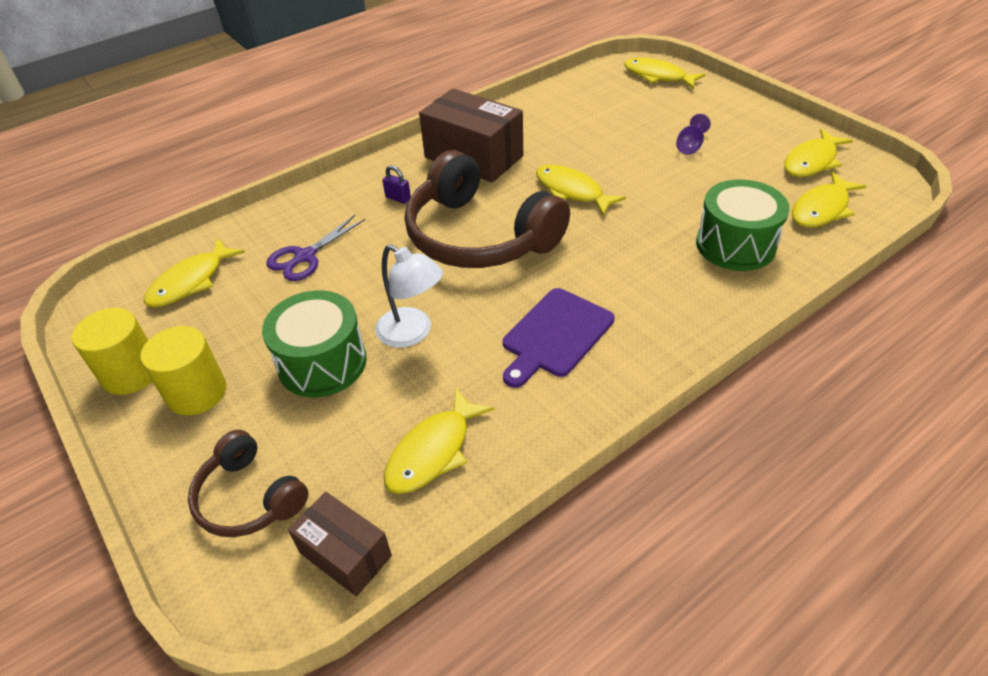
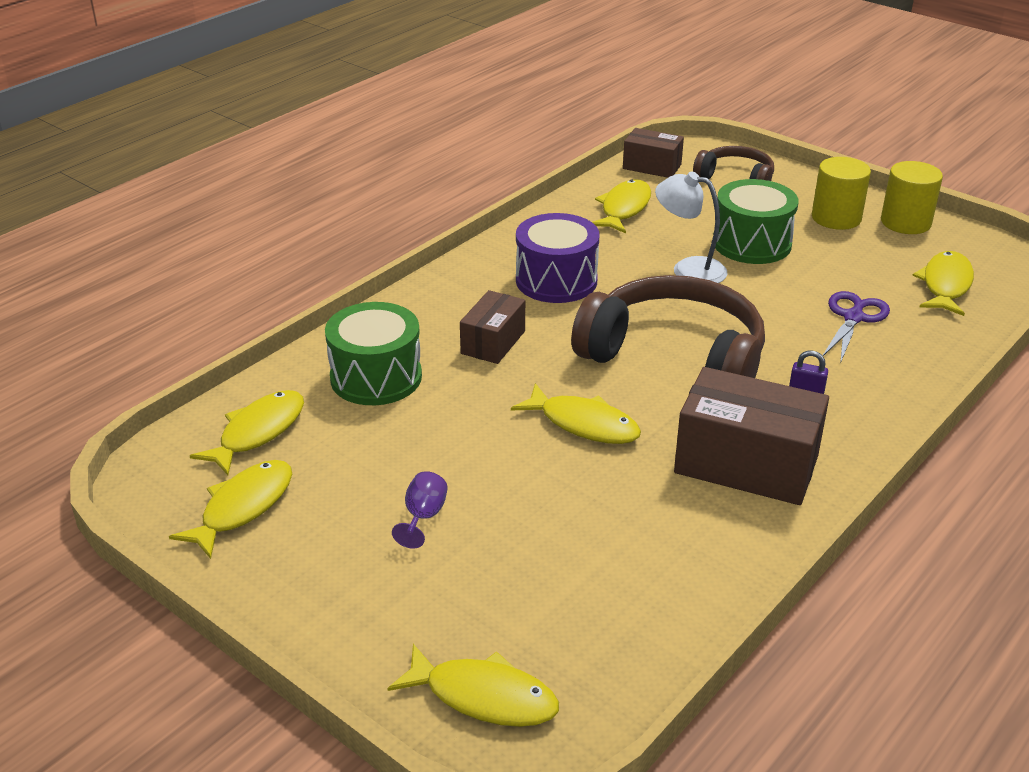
camera: 165 degrees right, 10 degrees down
purple cutting board [503,288,615,388] -> purple drum [516,213,600,303]
none -> brown box [460,290,525,364]

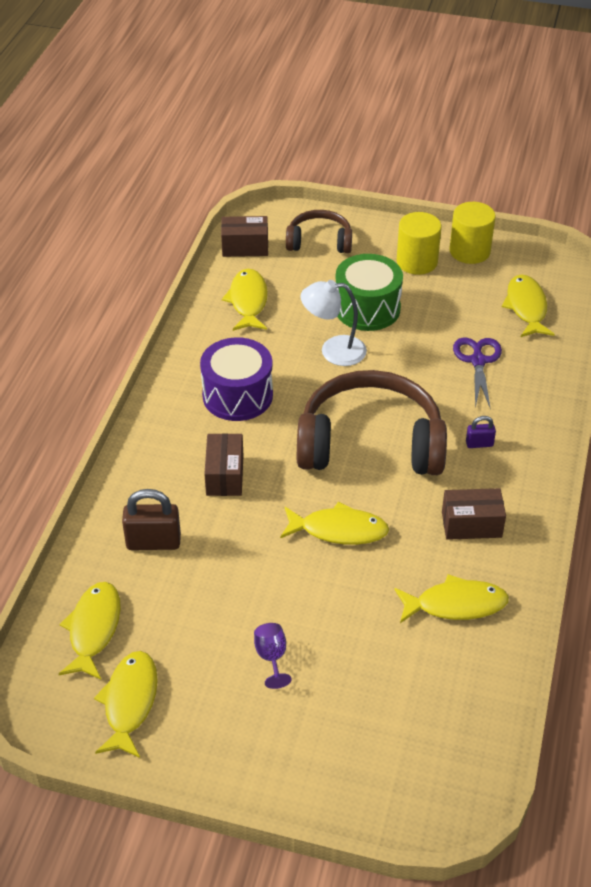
camera: 25 degrees left, 10 degrees up
green drum [325,302,422,405] -> brown padlock [122,489,181,550]
yellow fish [387,644,559,727] -> yellow fish moved to [394,574,509,623]
brown box [674,367,829,505] -> brown box [442,488,506,540], size x0.57

